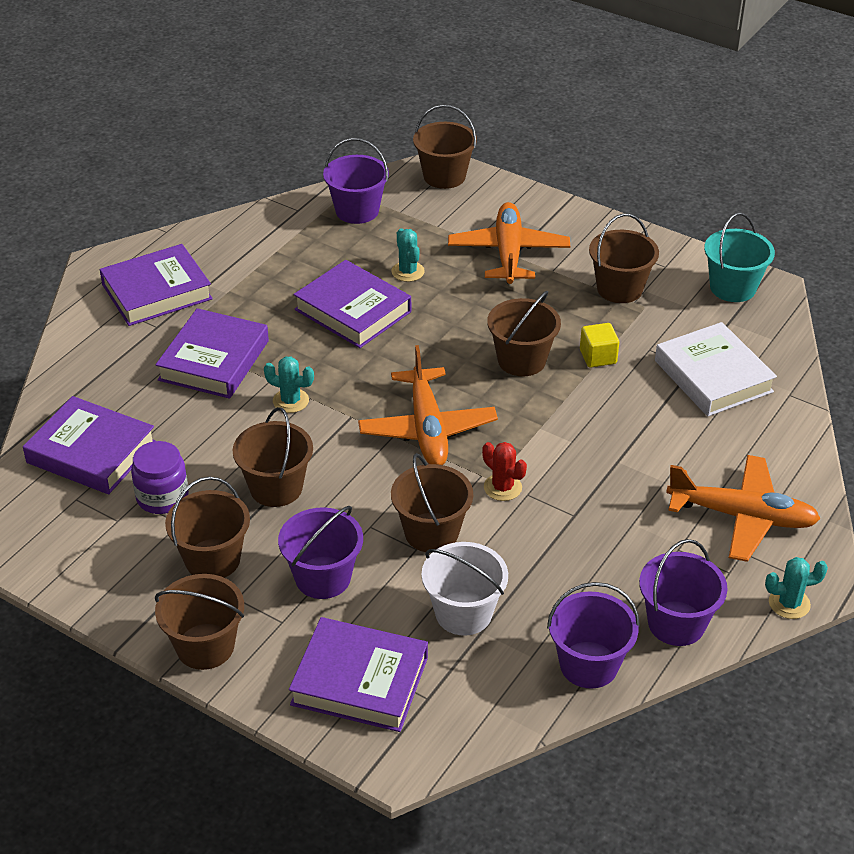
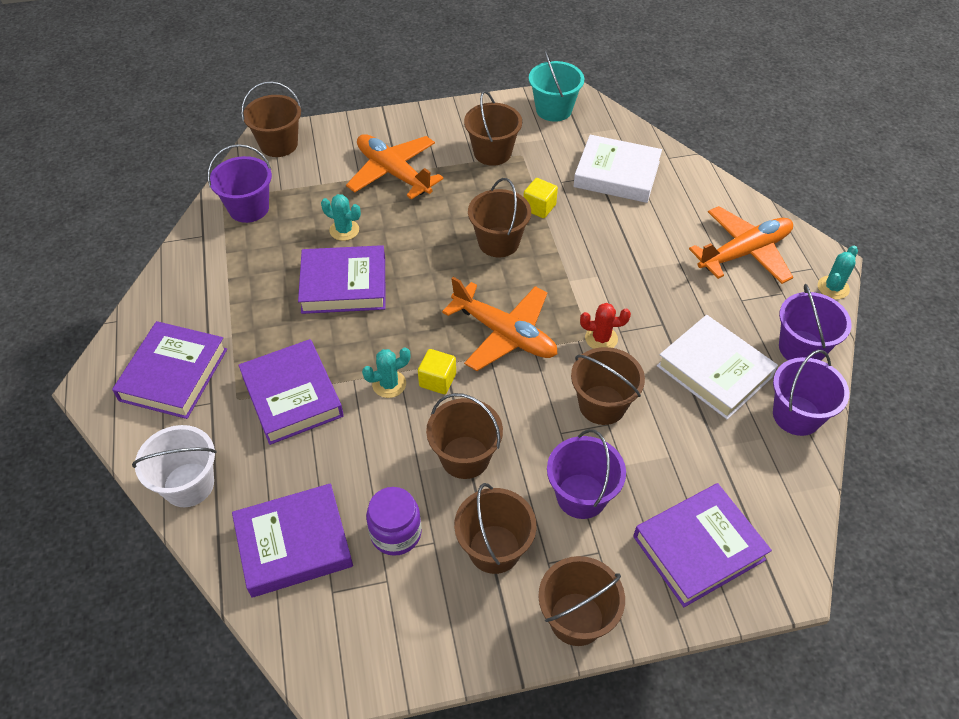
camera: 45 degrees left, 10 degrees up
white bucket [421,542,508,636] -> white bucket moved to [132,425,216,507]
none -> yellow cube [418,349,456,394]
none -> white book [657,315,778,420]

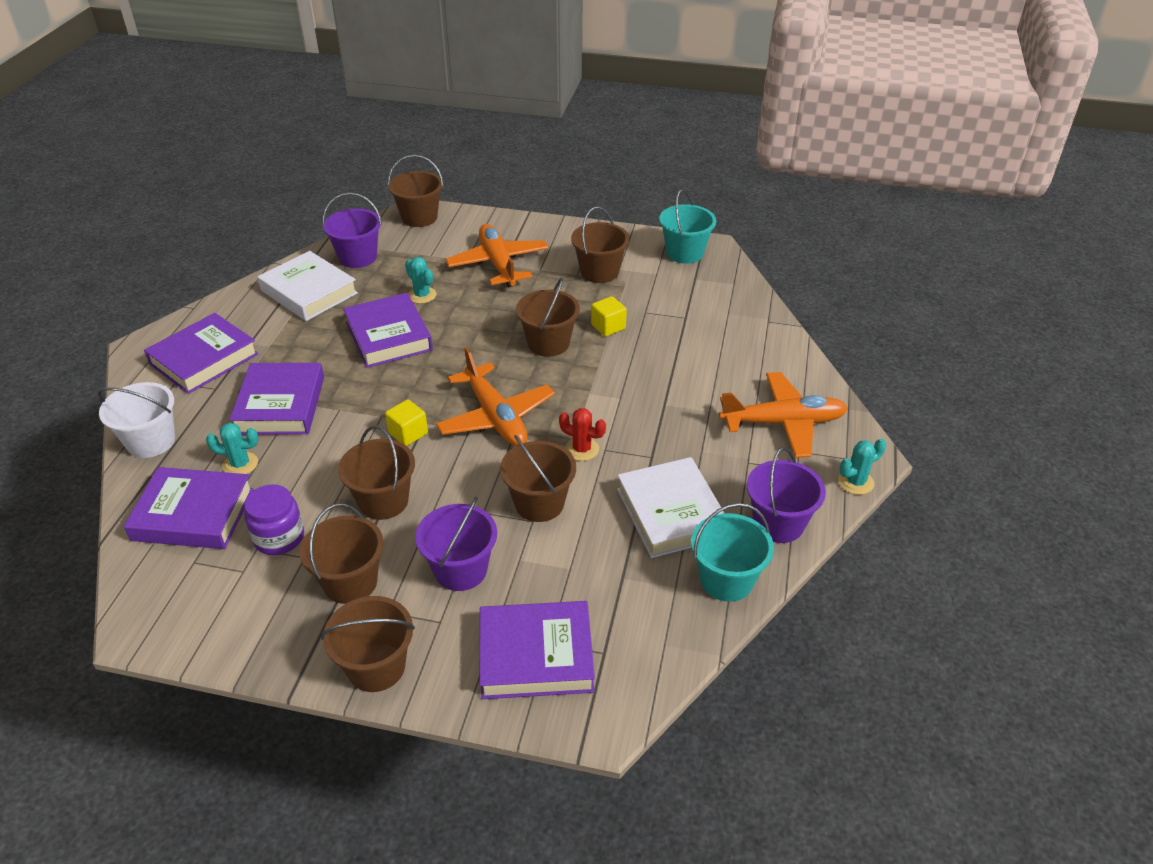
camera: 25 degrees right, 10 degrees down
purple book [298,245,386,314] -> purple book turned 45 degrees clockwise [343,293,433,368]
turquoise cactus [362,347,410,398] -> turquoise cactus moved to [206,423,258,474]
white book [573,134,662,203] -> white book moved to [258,251,358,321]
purple bucket [773,350,849,436] -> turquoise bucket [691,503,774,602]

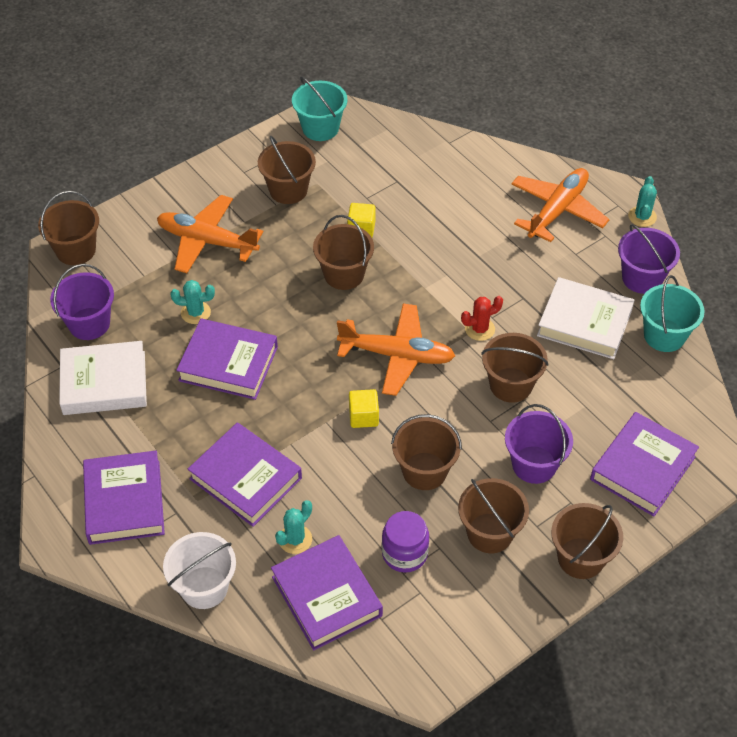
camera: 50 degrees left, 10 degrees up
purple book [124,467,254,549] -> purple book turned 75 degrees counterclockwise [271,535,383,650]

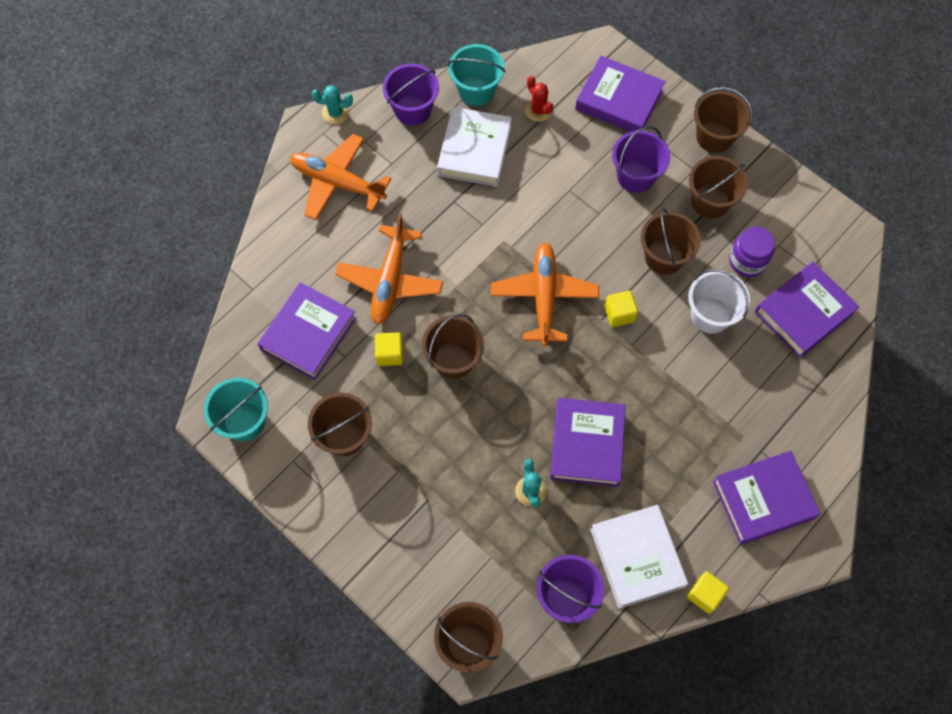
camera: 100 degrees left, 15 degrees up
orange plane [157,195,263,273] -> orange plane moved to [335,213,443,325]
white bucket [163,532,236,609] -> white bucket moved to [688,269,750,334]
purple book [188,422,302,527] -> purple book moved to [258,282,356,380]
turquoise cactus [275,500,312,554] -> none
red cactus [461,296,503,341] -> red cactus moved to [525,76,553,122]
brown bucket [481,333,548,403] -> none
none -> yellow cube [687,571,729,614]

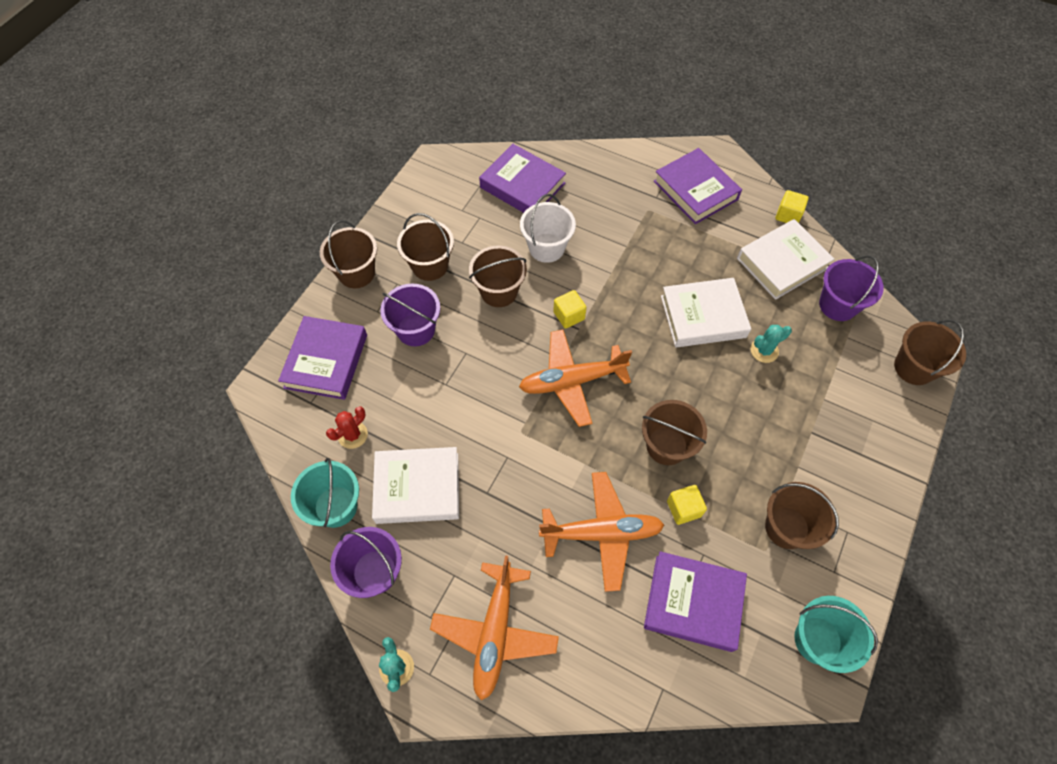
camera: 105 degrees left, 5 degrees down
purple book [550,398,626,487] -> white book [661,278,751,347]
purple jar [729,227,775,277] -> none

